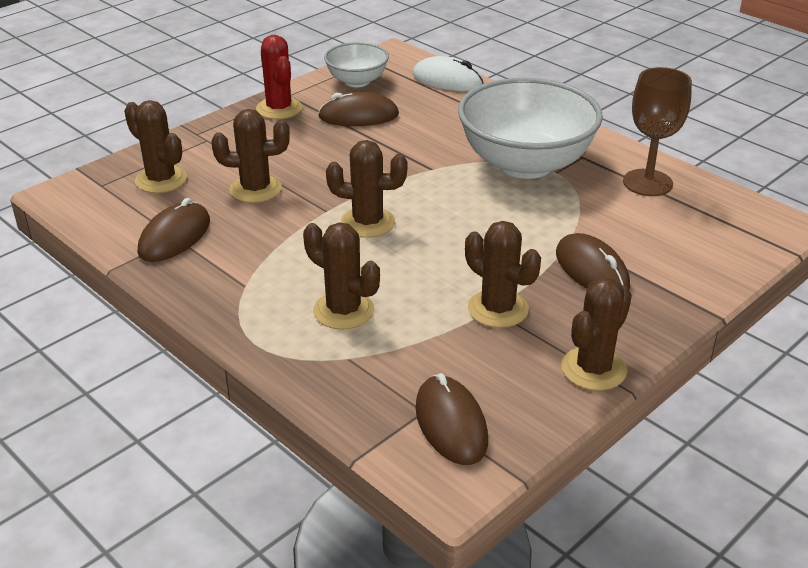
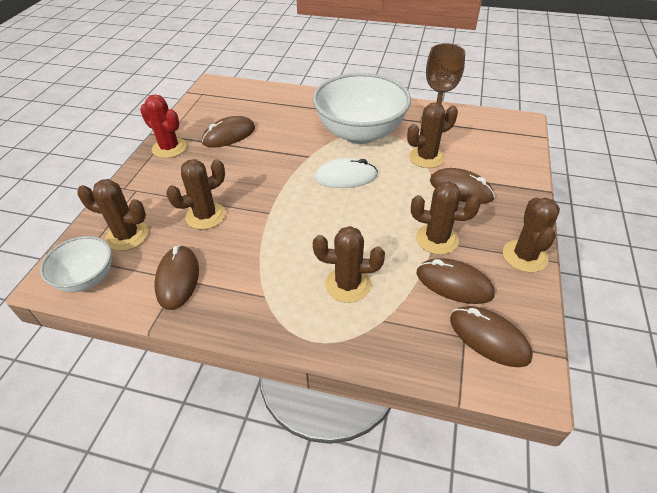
camera: 30 degrees left, 10 degrees up
white bowl [324,42,389,87] -> white bowl moved to [40,236,112,292]
brown cactus [326,140,408,238] -> brown cactus moved to [407,103,458,168]
white mouse [412,56,484,91] -> white mouse moved to [314,158,378,188]
none -> brown mouse [416,258,495,304]

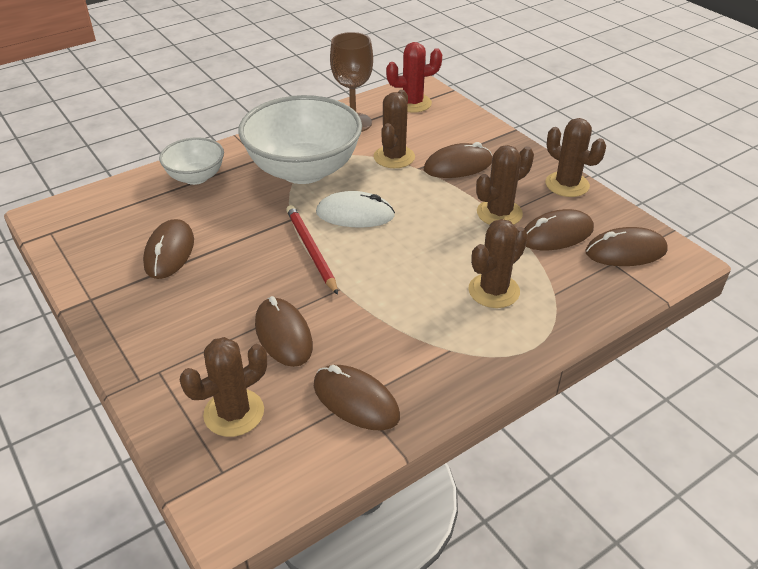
camera: 50 degrees left, 5 degrees down
white bowl [40,236,112,292] -> white bowl moved to [159,137,224,185]
red cactus [140,94,187,158] -> red cactus moved to [386,42,442,113]
brown cactus [166,159,226,230] -> brown mouse [255,296,313,367]
white mouse [314,158,378,188] -> white mouse turned 60 degrees clockwise [316,191,395,227]
none -> red pencil [286,205,338,295]

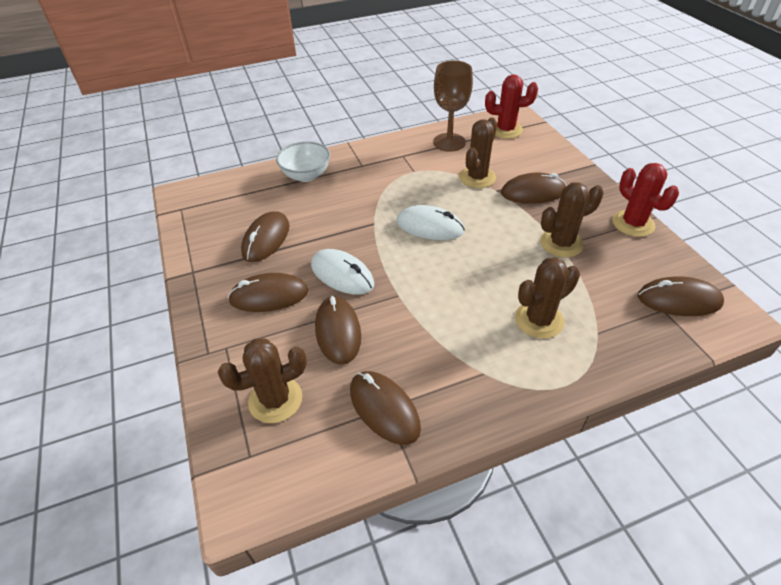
camera: 15 degrees right, 5 degrees up
white bowl [238,95,362,184] -> none
red pencil [286,205,338,295] -> none
brown mouse [524,209,594,250] -> brown mouse moved to [228,273,308,312]
brown cactus [545,118,606,197] -> red cactus [612,163,679,237]
none -> white mouse [311,249,374,295]

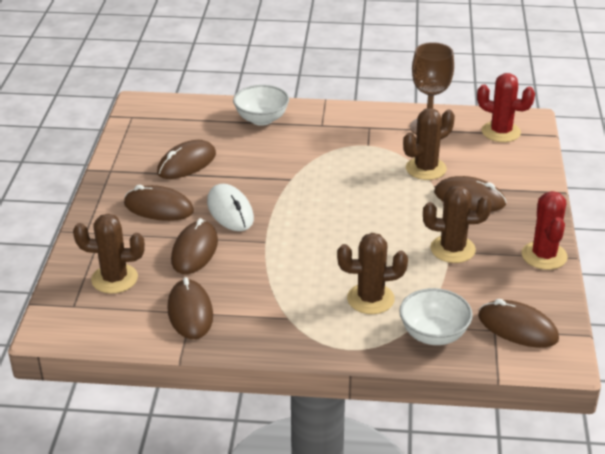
camera: 25 degrees right, 10 degrees down
white mouse [396,205,465,240] -> none
none -> white bowl [399,288,473,345]

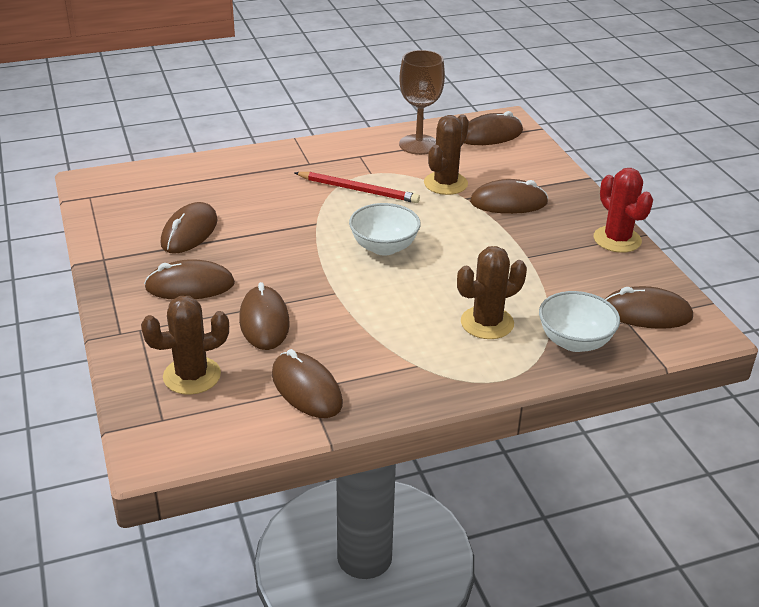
camera: 25 degrees left, 0 degrees up
white mouse [207,184,254,231] -> none
white bowl [233,85,289,126] -> white bowl moved to [349,203,421,256]
brown cactus [423,185,492,263] -> none
red cactus [477,73,535,142] -> brown mouse [464,111,523,145]
none -> red pencil [294,172,420,203]

